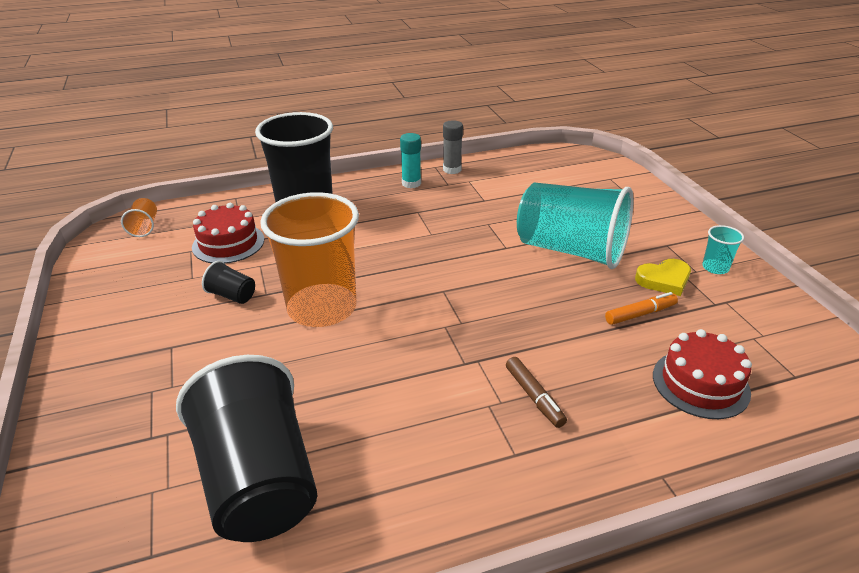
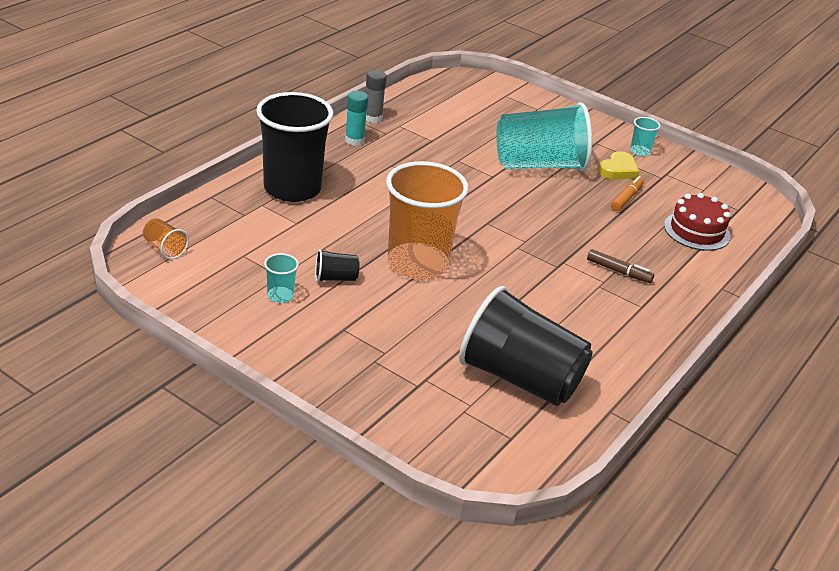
camera: 40 degrees left, 0 degrees up
red cake [192,203,264,264] -> none
none -> turquoise cup [264,253,299,303]

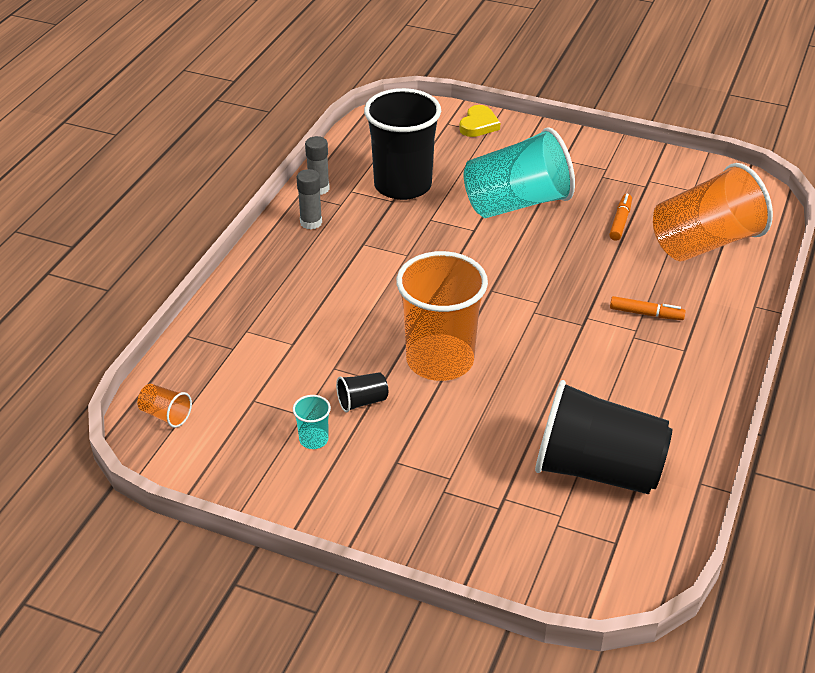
camera: 10 degrees left, 5 degrees up
black cup [256,92,333,202] -> black cup moved to [364,88,441,200]
turquoise glue stick [345,91,368,146] -> grey glue stick [297,169,322,229]
brown marker [587,249,654,283] -> orange marker [610,296,686,320]
yellow heart [598,151,640,179] -> yellow heart moved to [459,105,500,137]
turquoise cup [630,117,660,156] -> none
red cake [664,193,731,251] -> orange cup [653,163,773,261]

